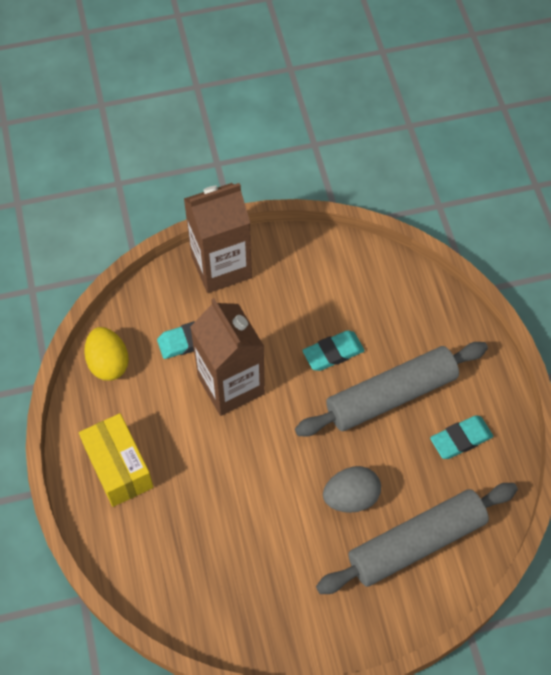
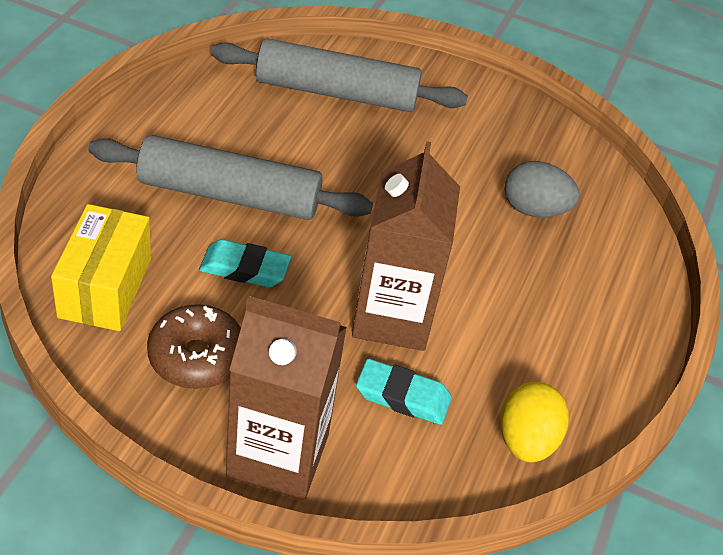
camera: 150 degrees left, 15 degrees down
yellow box [79,413,153,507] -> yellow box moved to [51,204,151,331]
grey egg [323,466,381,513] -> grey egg moved to [505,161,580,218]
turquoise eraser [430,415,493,459] -> none
none -> brown donut [147,304,241,389]

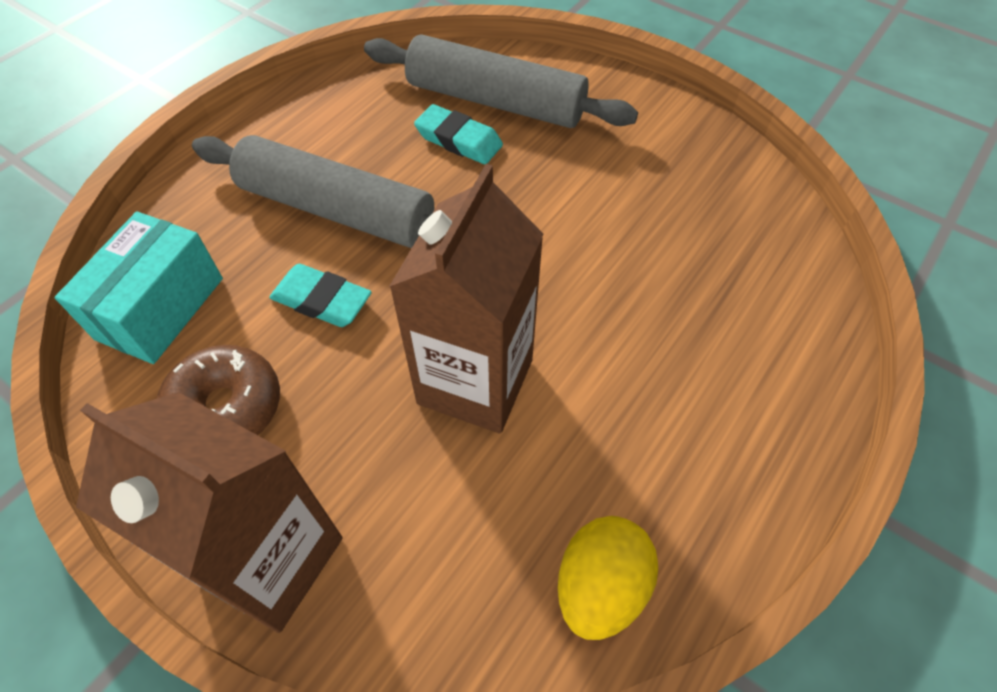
camera: 20 degrees right, 10 degrees up
yellow box [51,204,151,331] -> turquoise box [55,211,223,364]
turquoise eraser [356,359,452,425] -> turquoise eraser moved to [414,104,503,164]
grey egg [505,161,580,218] -> none

